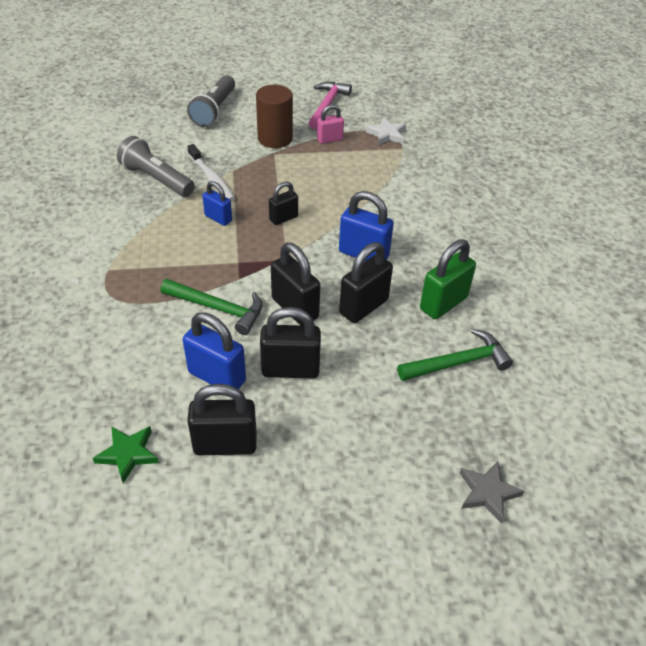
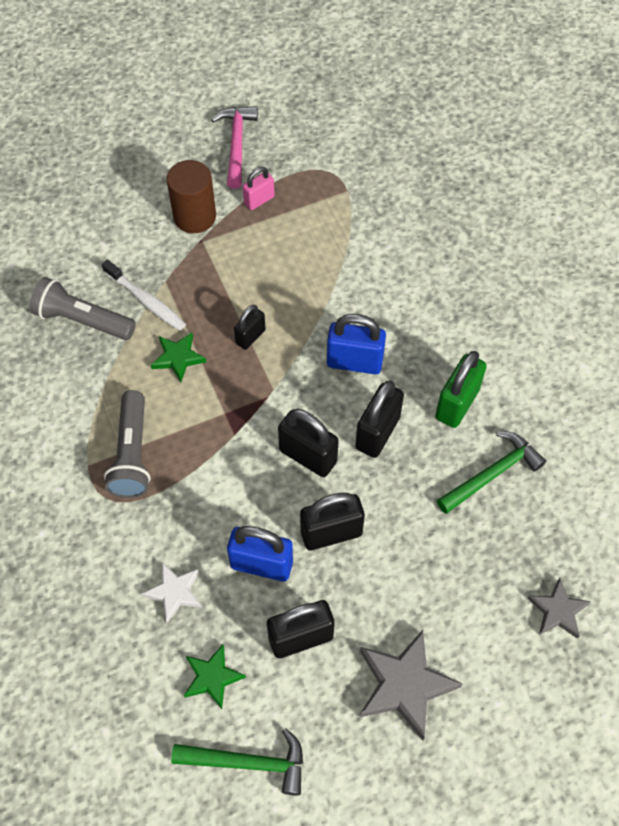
camera: 15 degrees left, 15 degrees up
green hammer [160,279,262,335] -> green hammer moved to [171,728,303,795]
grey flashlight [187,75,235,127] -> grey flashlight moved to [104,390,150,498]
blue padlock [202,181,232,226] -> green star [151,332,206,382]
white star [366,117,406,145] -> white star moved to [142,562,202,623]
none -> grey star [359,630,463,740]

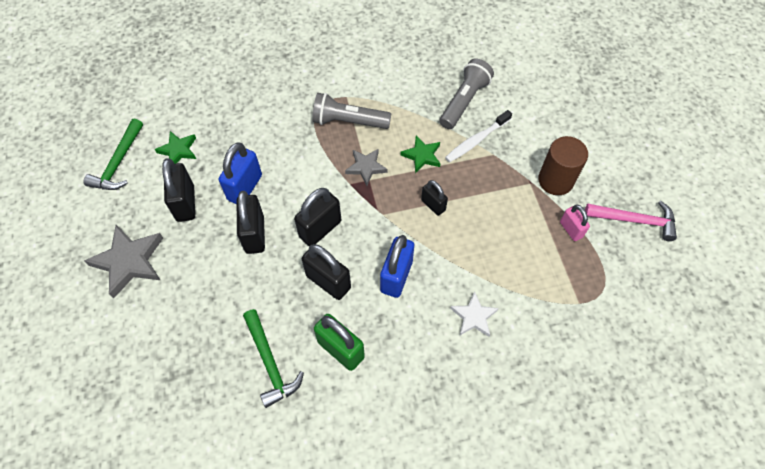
camera: 100 degrees right, 0 degrees up
white star [142,562,202,623] -> white star moved to [450,291,499,337]
grey star [527,578,591,639] -> grey star moved to [345,149,388,186]

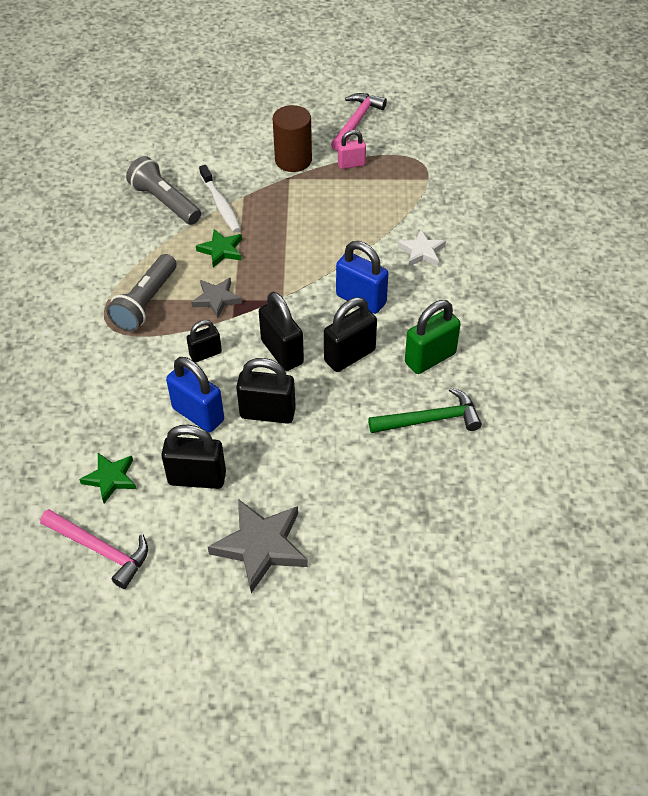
camera: 75 degrees left, 10 degrees down
green hammer [84,118,143,190] -> pink hammer [40,509,148,589]
black padlock [421,180,448,216] -> black padlock moved to [186,320,222,363]

